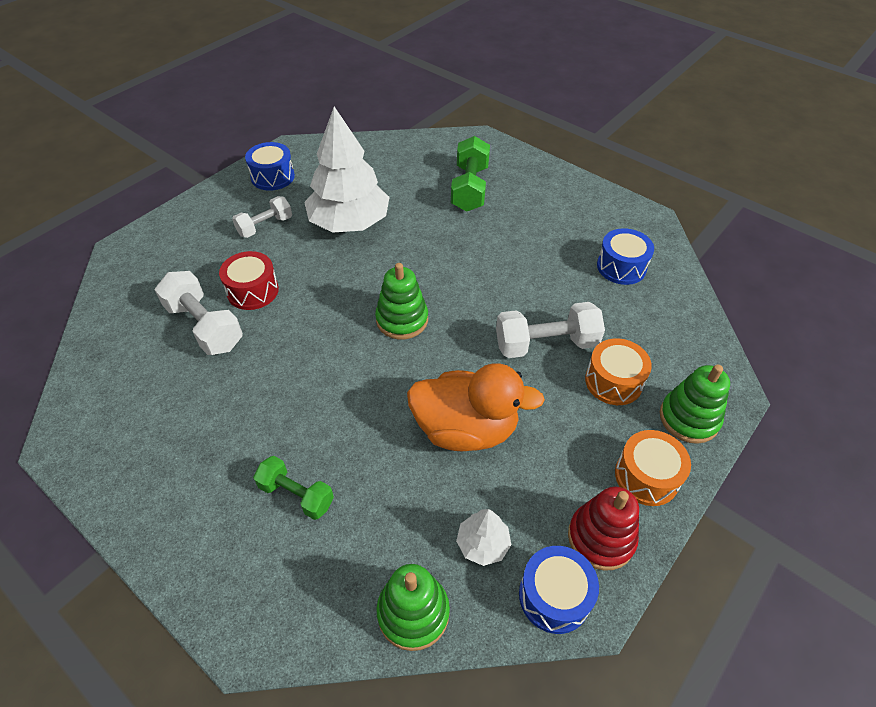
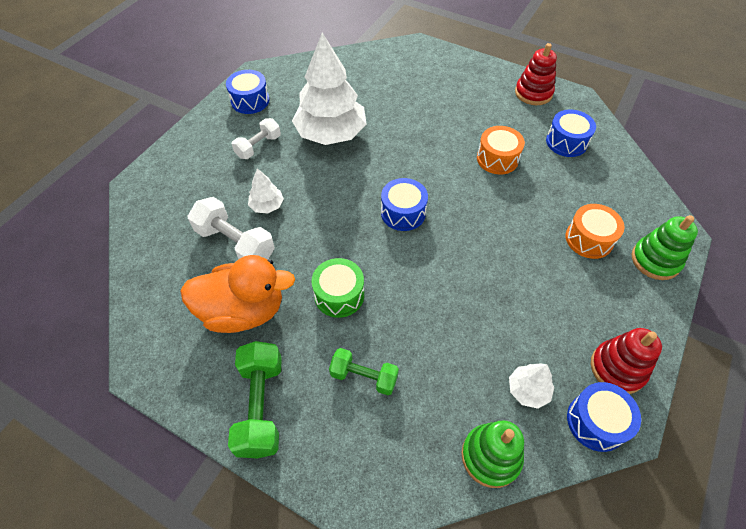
camera: 10 degrees left, 5 degrees up
red drum [219,251,279,310] -> white tree [248,168,284,214]
green stacking toy [375,263,428,339] -> blue drum [381,178,428,231]
orange duck [407,363,545,451] -> orange duck moved to [180,255,295,333]
green dumbbell [451,136,490,212] -> green dumbbell moved to [228,341,282,458]
white dumbbell [496,302,605,358] -> none
orange drum [615,430,691,506] -> orange drum moved to [477,126,525,175]
none -> green drum [312,258,364,318]
none -> red stacking toy [515,43,557,105]

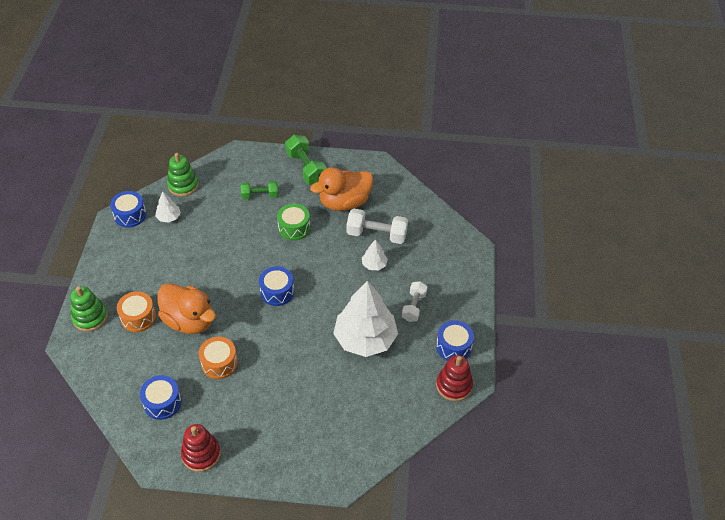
camera: 155 degrees right, 5 degrees down
red stacking toy [591,328,662,394] -> red stacking toy moved to [436,355,473,401]
none -> orange duck [158,283,216,334]

